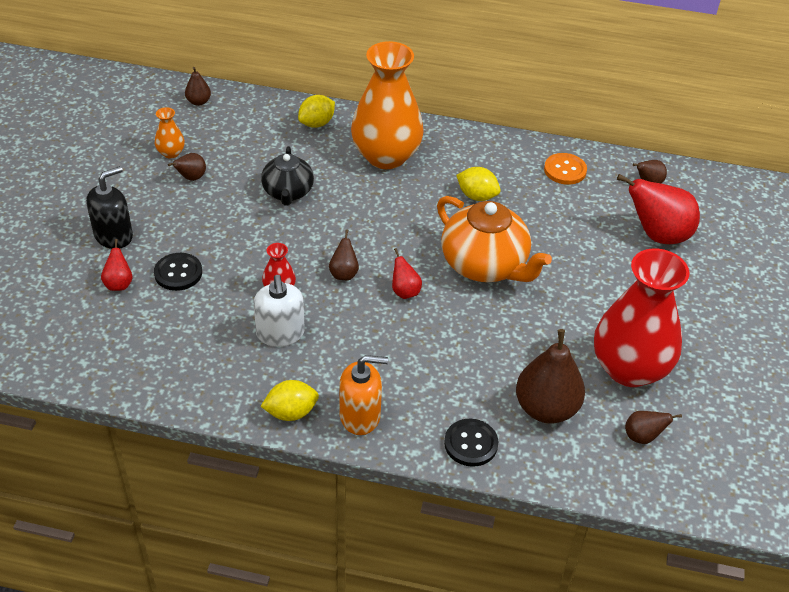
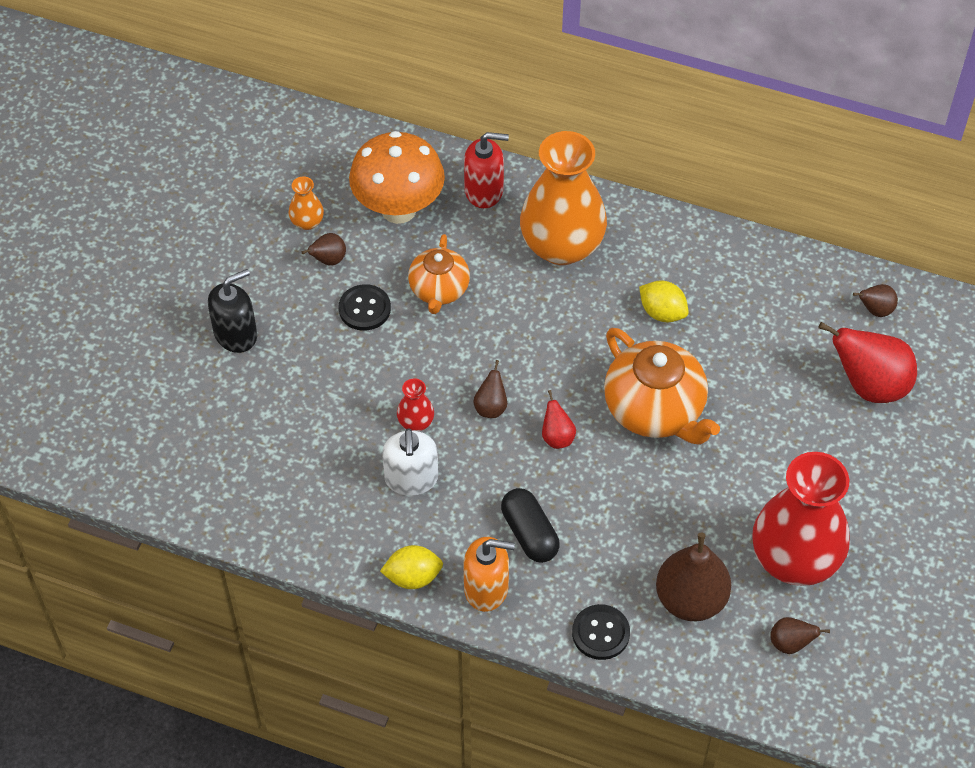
camera: 10 degrees right, 10 degrees up
red pear [101,239,133,291] -> none
black button [154,253,202,291] -> black button moved to [338,284,391,331]
brown pear [185,67,211,106] -> none
black teapot [261,146,314,206] -> orange teapot [408,234,470,314]
yellow lemon [298,95,335,128] -> red soap dispenser [464,132,509,208]
orange button [544,153,587,185] -> none
none -> orange mushroom [349,131,445,224]
none -> black capsule [501,488,560,563]

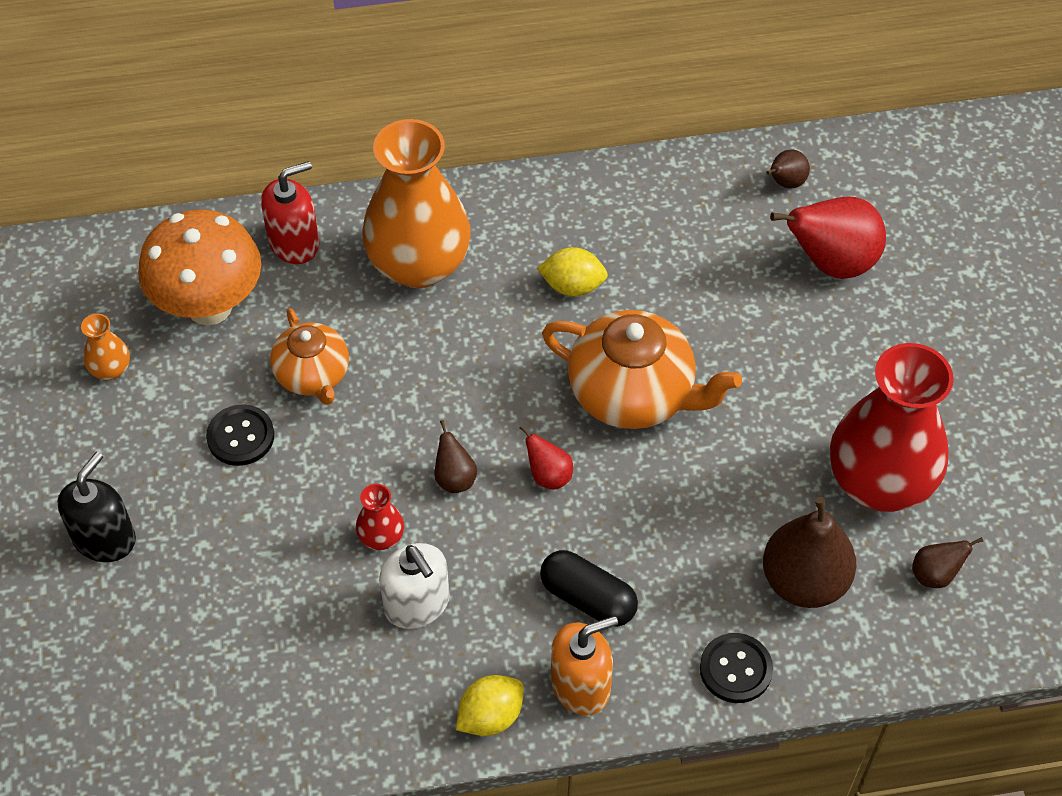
camera: 30 degrees left, 0 degrees up
brown pear [302,233,346,265] -> none

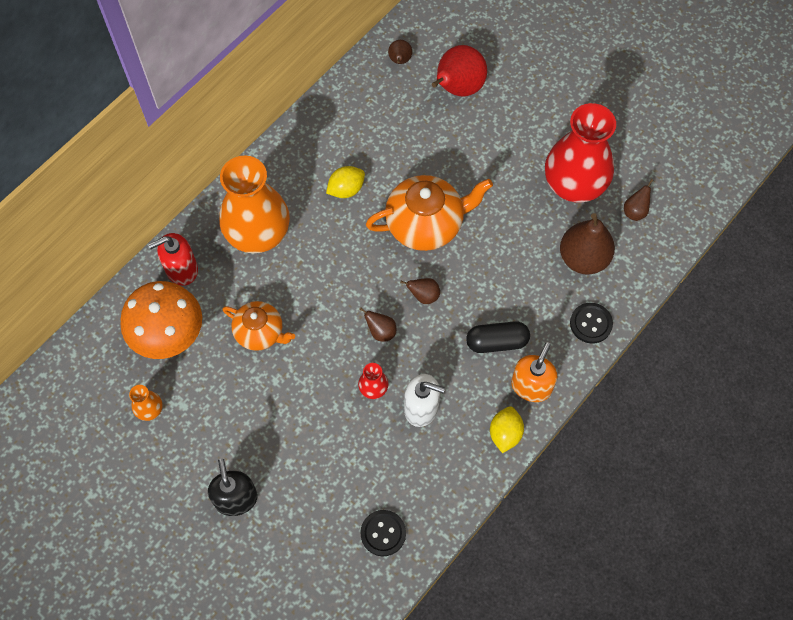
camera: 40 degrees left, 10 degrees up
black button [206,404,274,466] -> black button moved to [360,510,406,556]
red soap dispenser [261,161,319,264] -> red soap dispenser turned 135 degrees counterclockwise [148,233,198,286]
red pear [519,425,573,490] -> brown pear [400,278,440,304]

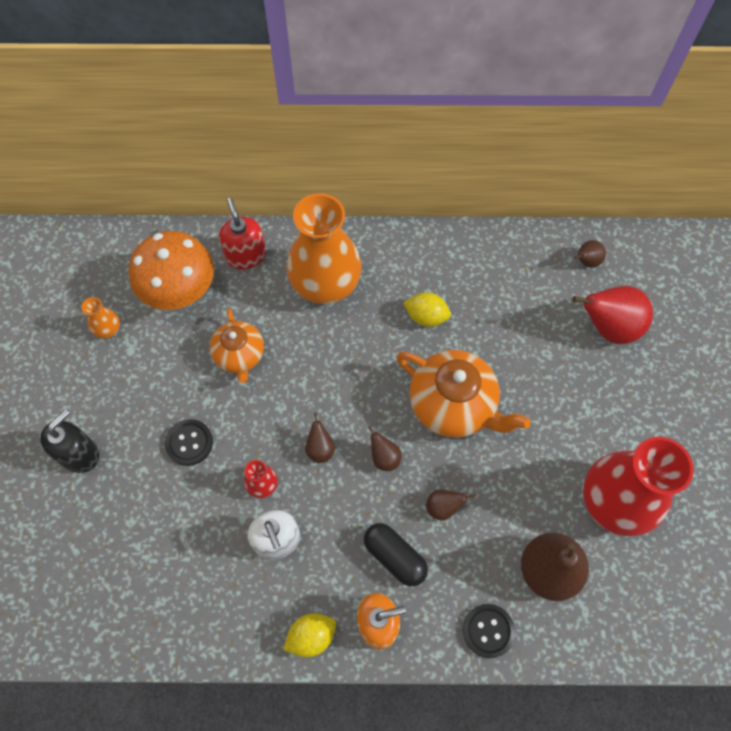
camera: 50 degrees right, 0 degrees up
red soap dispenser [148,233,198,286] -> red soap dispenser turned 45 degrees clockwise [219,198,266,270]
black button [360,510,406,556] -> black button moved to [165,419,213,466]
brown pear [624,179,653,221] -> brown pear moved to [426,490,475,521]

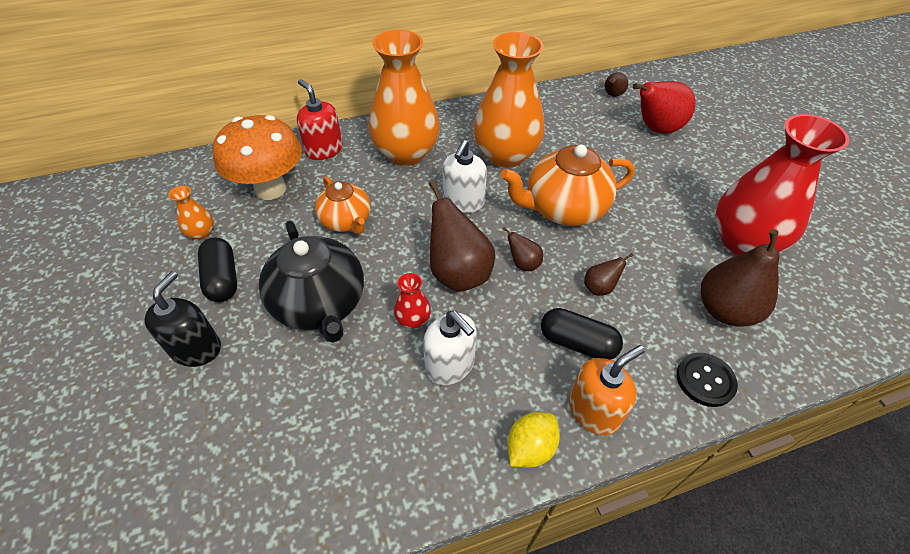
camera: 20 degrees left, 15 degrees down
black button [165,419,213,466] -> black teapot [259,221,364,343]
brown pear [305,412,335,463] -> brown pear [429,180,495,292], size x2.05
orange teapot [397,350,531,438] -> orange teapot turned 150 degrees clockwise [500,145,635,226]
yellow lemon [404,292,451,327] -> orange vase [473,32,545,168]
none -> black capsule [198,238,237,302]
none -> white soap dispenser [443,140,487,213]

